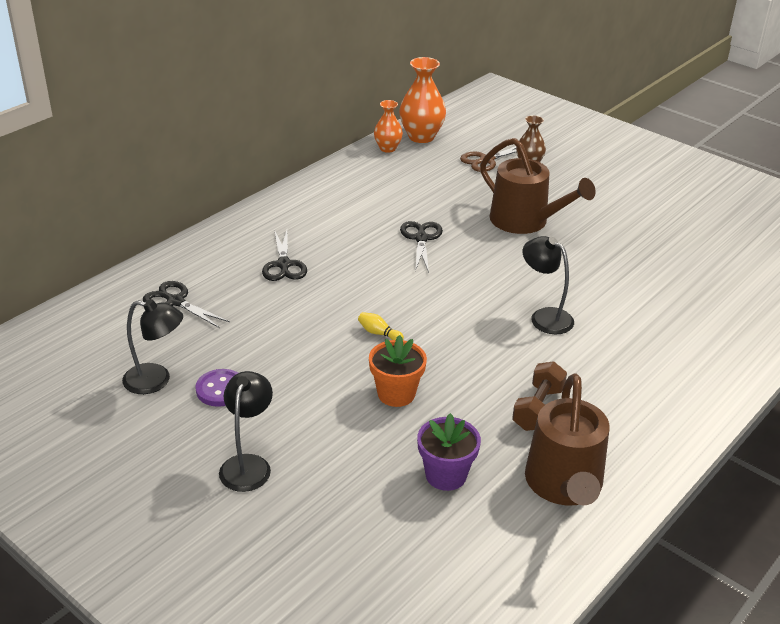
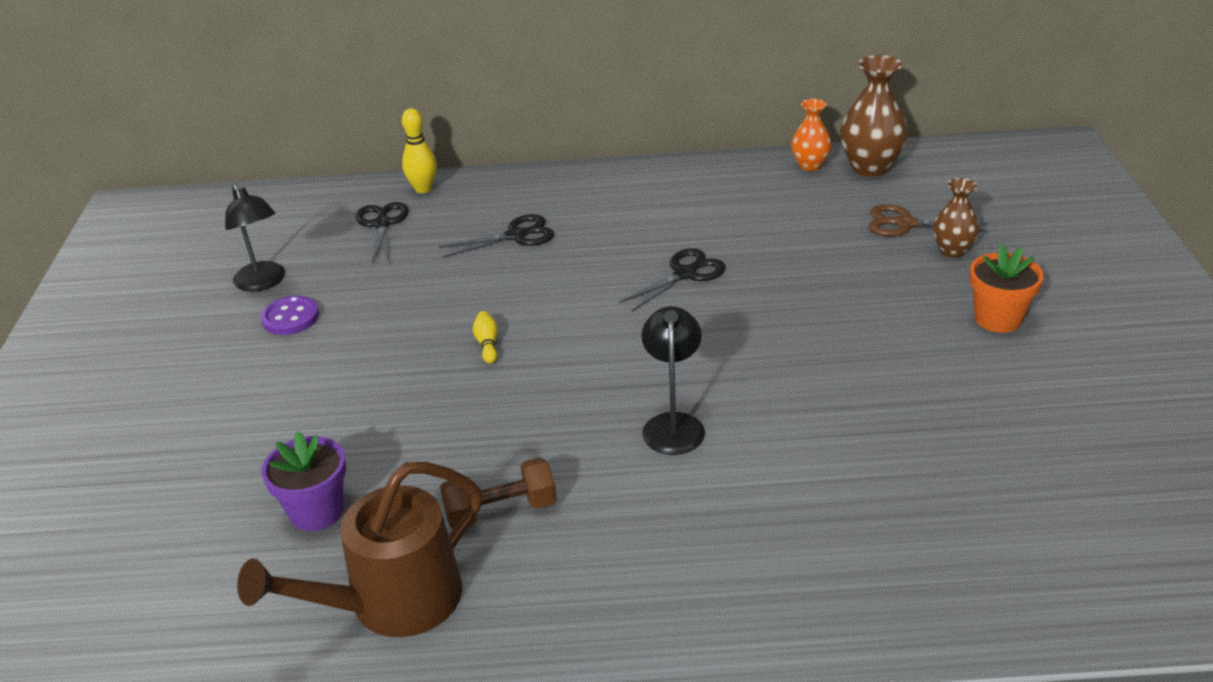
camera: 50 degrees right, 0 degrees up
black lamp [219,371,273,492] -> none
black scissors [262,230,307,281] -> black scissors turned 150 degrees counterclockwise [439,214,554,258]
orange flower pot [369,335,427,407] -> orange flower pot moved to [970,244,1044,333]
orange vase [399,57,446,143] -> brown vase [840,55,908,177]
brown watering can [480,138,596,234] -> none
none -> yellow bowling pin [402,108,437,193]

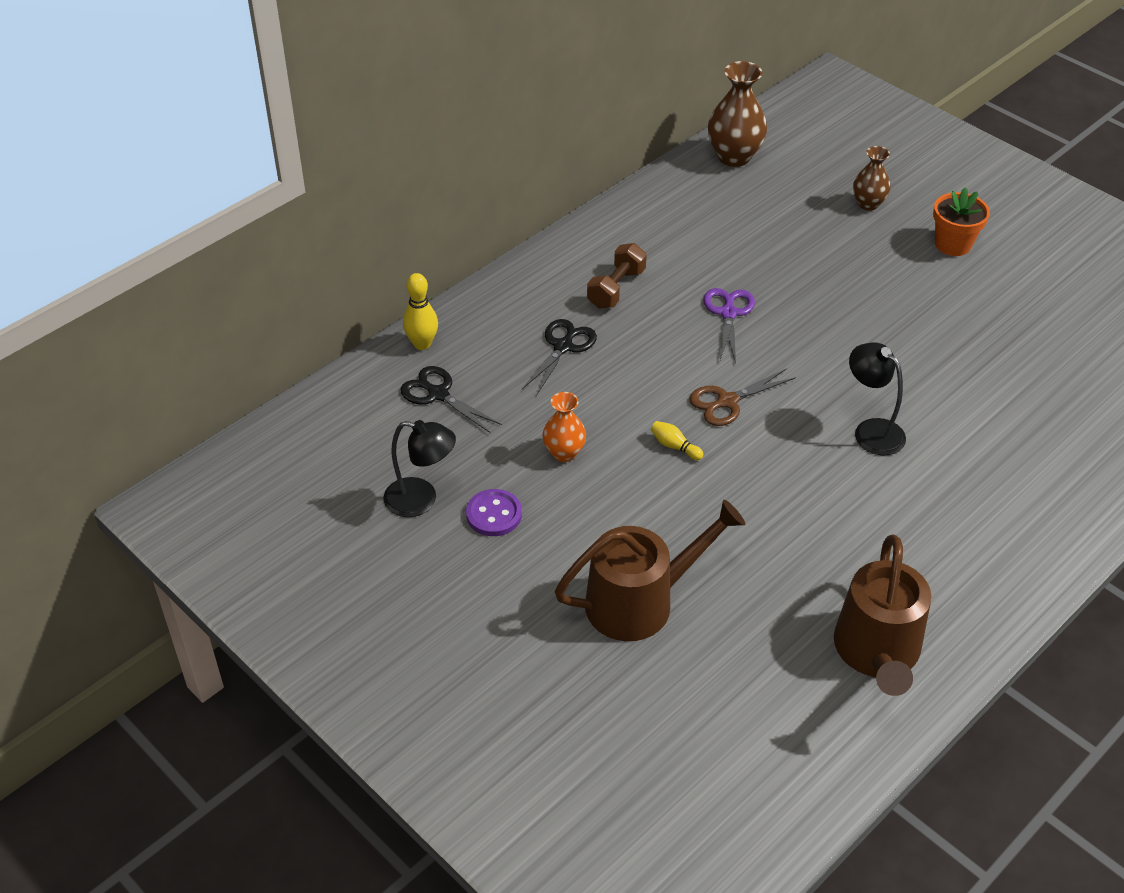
camera: 45 degrees left, 10 degrees up
purple flower pot [262,431,346,531] -> none
brown dumbbell [440,457,557,529] -> brown dumbbell moved to [587,243,647,309]
black scissors [619,248,725,311] -> purple scissors [703,288,755,363]
orange vase [791,99,832,171] -> orange vase moved to [542,392,586,462]
brown scissors [869,204,988,236] -> brown scissors moved to [689,368,796,426]
none -> brown watering can [555,500,745,641]

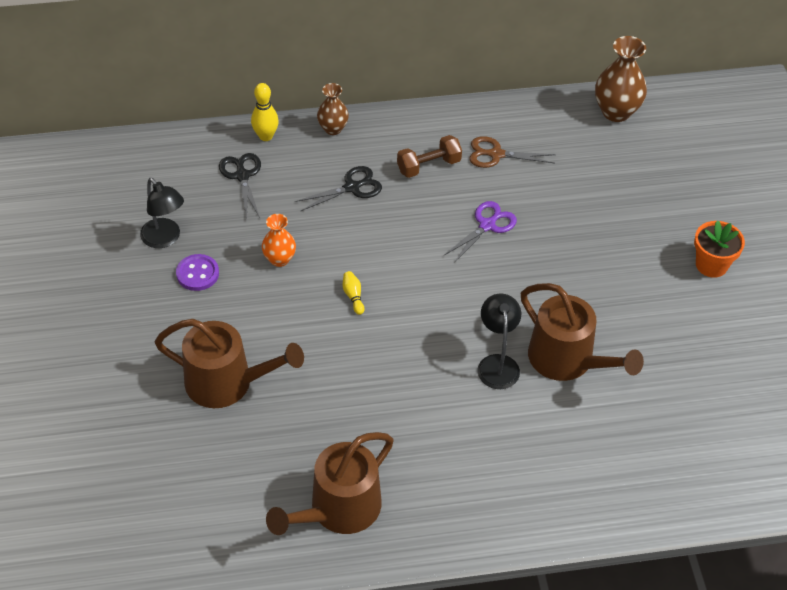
camera: 35 degrees right, 5 degrees up
brown scissors [689,368,796,426] -> brown scissors moved to [469,136,556,168]
brown vase [853,146,890,211] -> brown vase moved to [317,83,349,135]
none -> brown watering can [521,283,644,381]

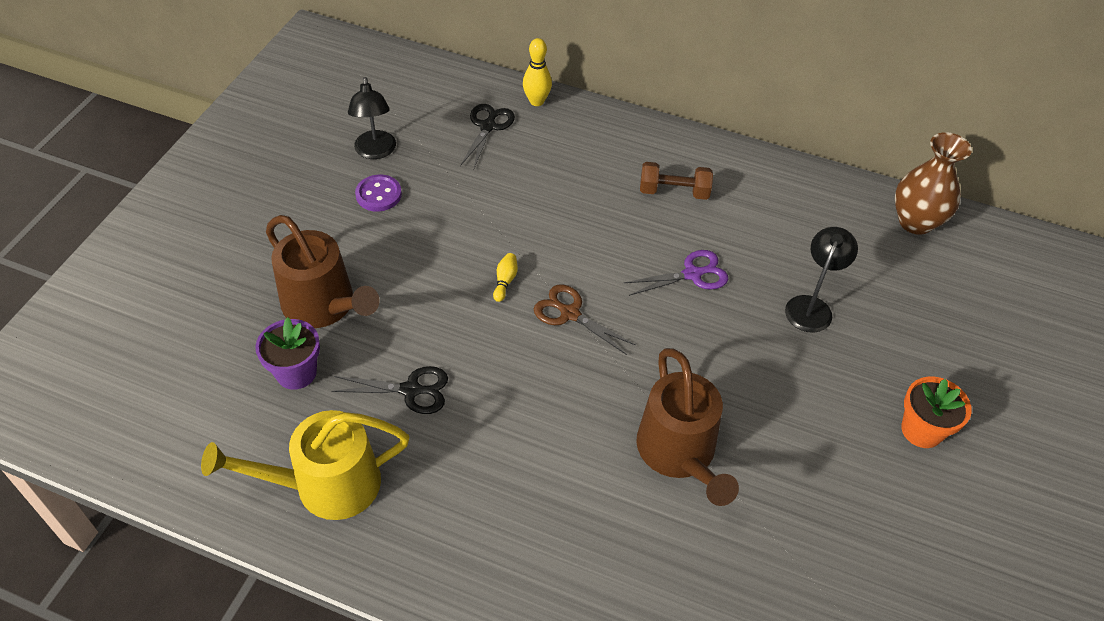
camera: 30 degrees right, 0 degrees up
orange vase [262,214,296,267] -> none
brown watering can [266,432,394,535] -> yellow watering can [201,410,409,520]
black scissors [295,166,382,212] -> black scissors moved to [331,366,448,414]
brown vase [317,83,349,135] -> none
brown scissors [469,136,556,168] -> brown scissors moved to [534,284,636,355]
black lamp [478,293,521,389] -> black lamp moved to [785,227,858,333]
none -> purple flower pot [255,317,320,390]

